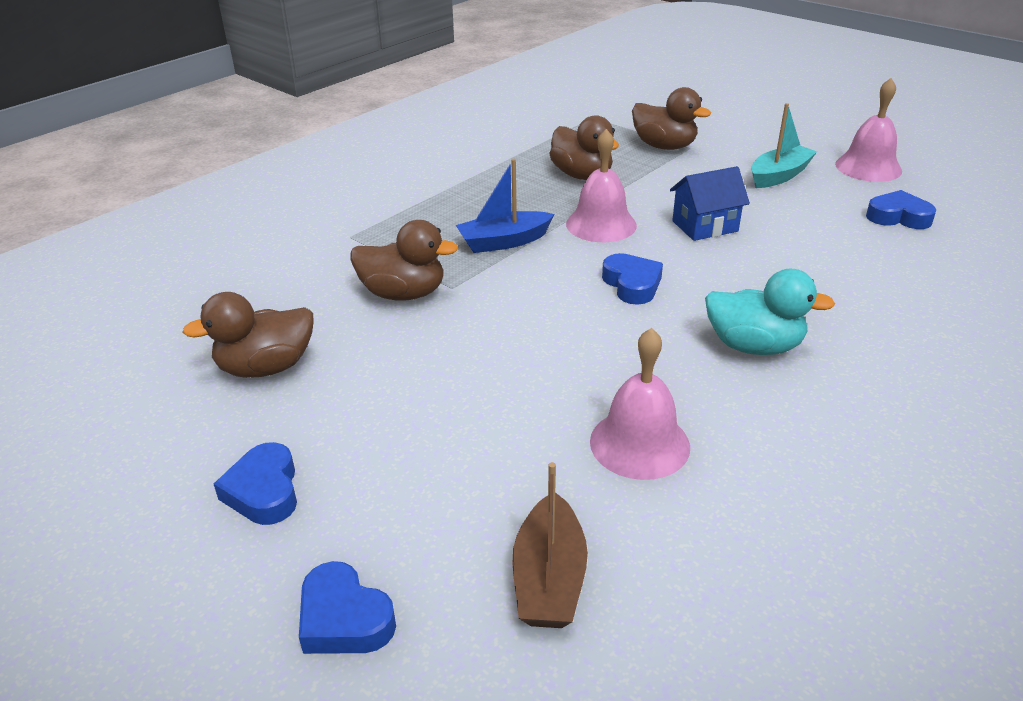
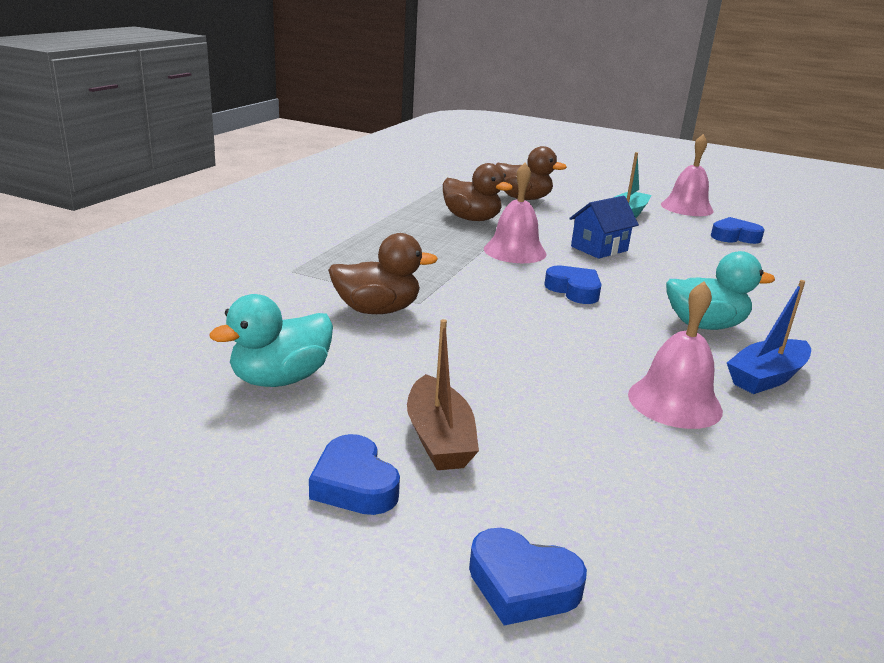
camera: 20 degrees left, 10 degrees down
brown duck [183,292,313,378] -> turquoise duck [209,294,333,387]
blue boat [456,159,554,253] -> blue boat moved to [727,280,811,394]
brown boat [512,462,588,628] -> brown boat moved to [407,319,479,470]

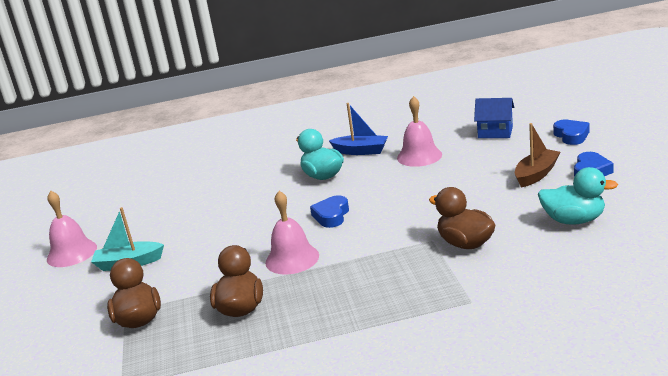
camera: 120 degrees left, 0 degrees up
blue house [569,196,639,259] -> blue house moved to [474,98,514,138]
blue heart [711,217,765,244] -> none

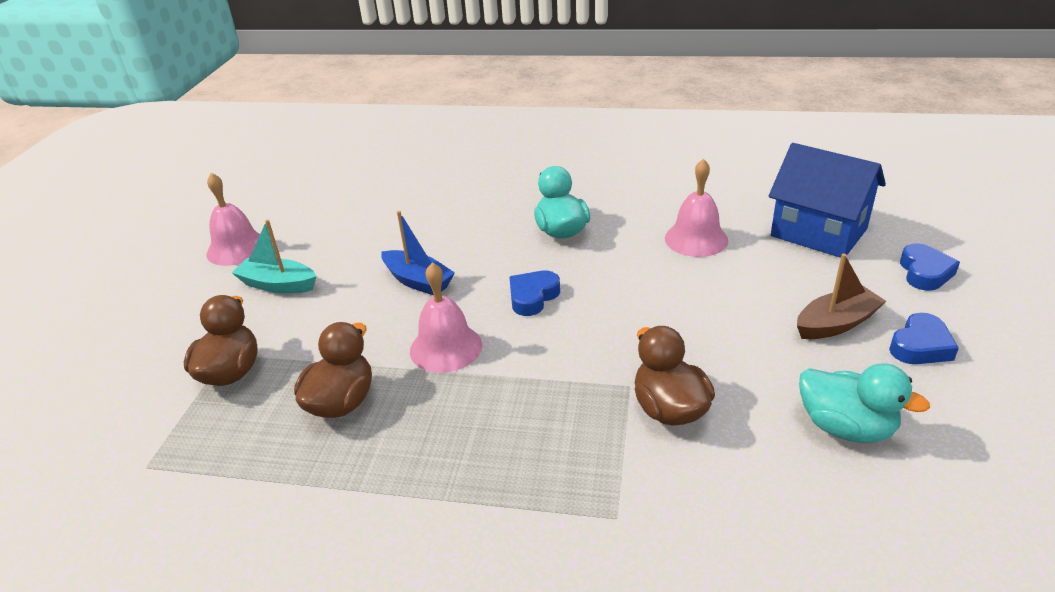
camera: 20 degrees right, 10 degrees up
blue boat [329,103,388,155] -> blue boat moved to [381,211,455,295]
blue house [474,98,514,138] -> blue house [769,143,886,258], size x1.66

